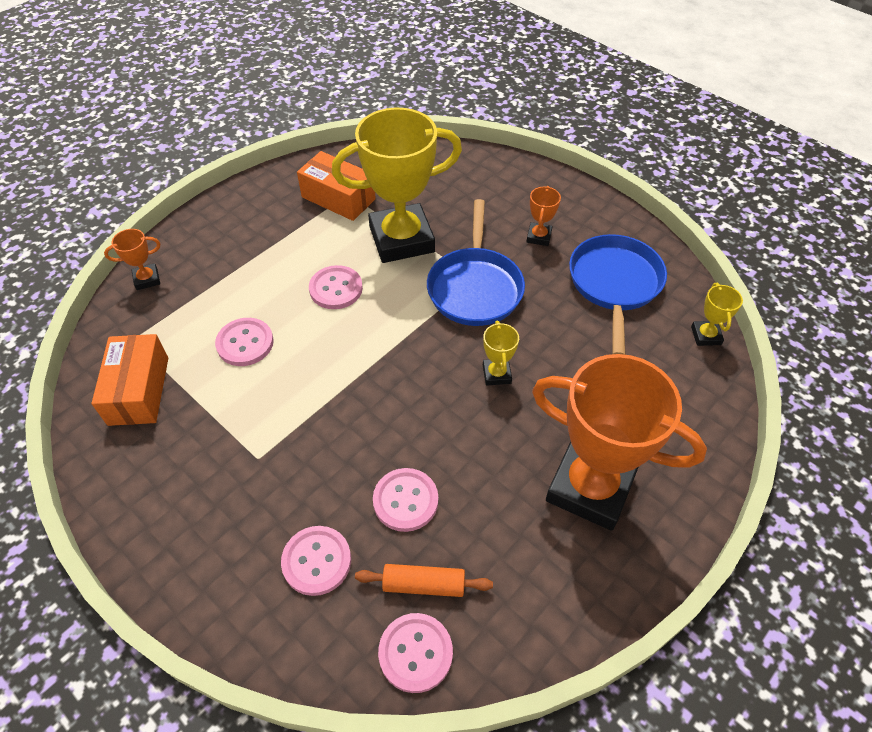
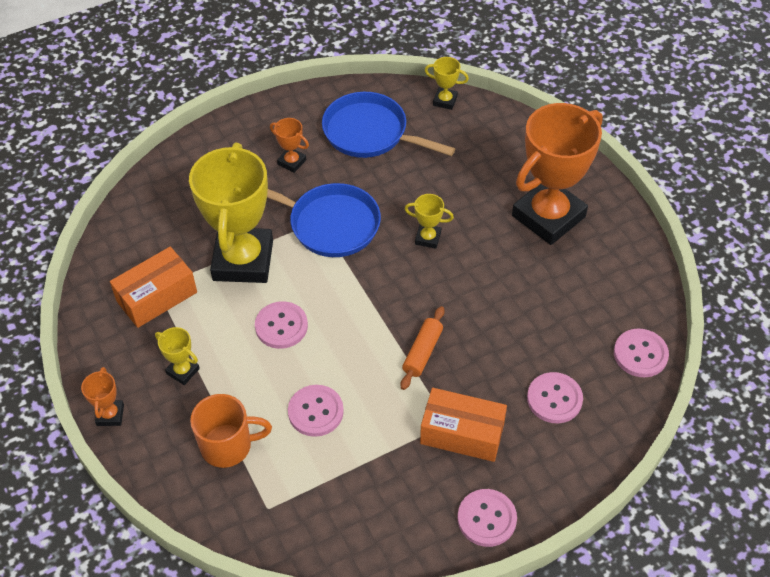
camera: 70 degrees left, 0 degrees up
orange box [92,334,168,426] -> orange box moved to [420,388,507,462]
orange trophy [104,229,160,290] -> orange trophy moved to [81,367,124,426]
orange rolling pin [355,564,493,597] -> orange rolling pin moved to [401,306,444,390]
pink button [373,468,438,532] -> pink button moved to [457,489,517,547]
none -> yellow trophy [155,327,200,385]
none -> orange mug [190,394,272,468]

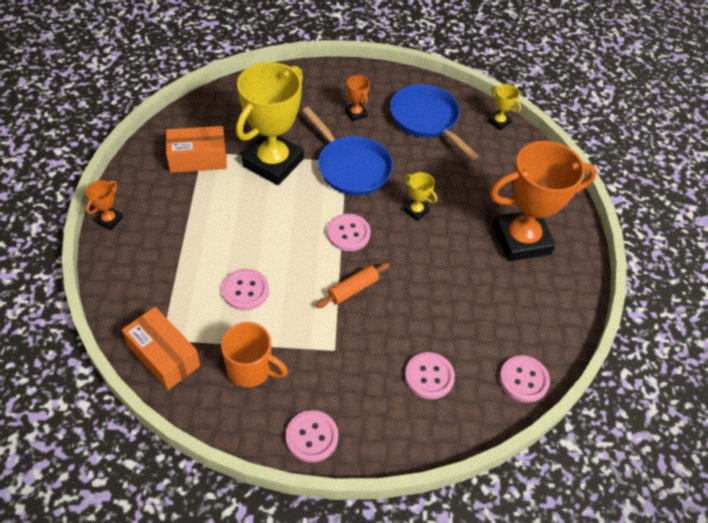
camera: 25 degrees right, 0 degrees up
yellow trophy [155,327,200,385] -> none
orange mug [190,394,272,468] -> orange mug moved to [221,322,288,387]
pink button [255,301,308,349] -> pink button moved to [327,214,371,251]
orange box [420,388,507,462] -> orange box moved to [122,307,200,390]

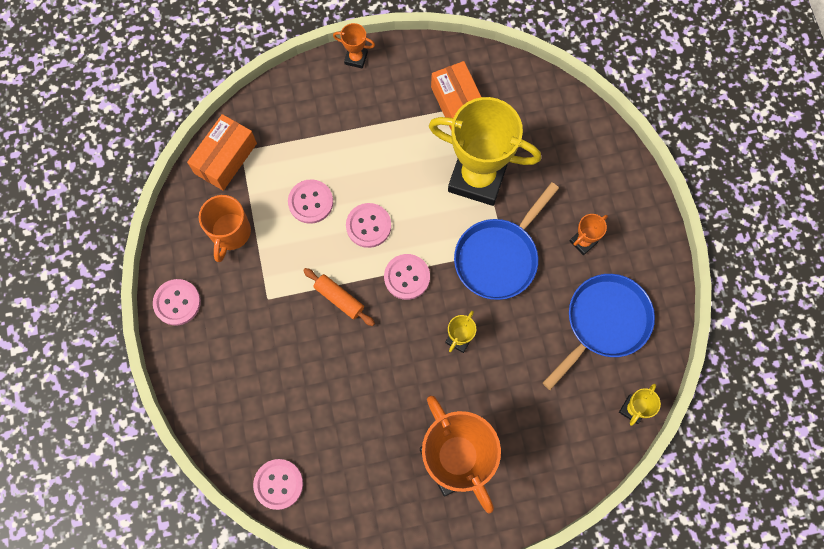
camera: 80 degrees right, 20 degrees up
pink button [405,352,455,399] -> pink button moved to [346,203,391,248]

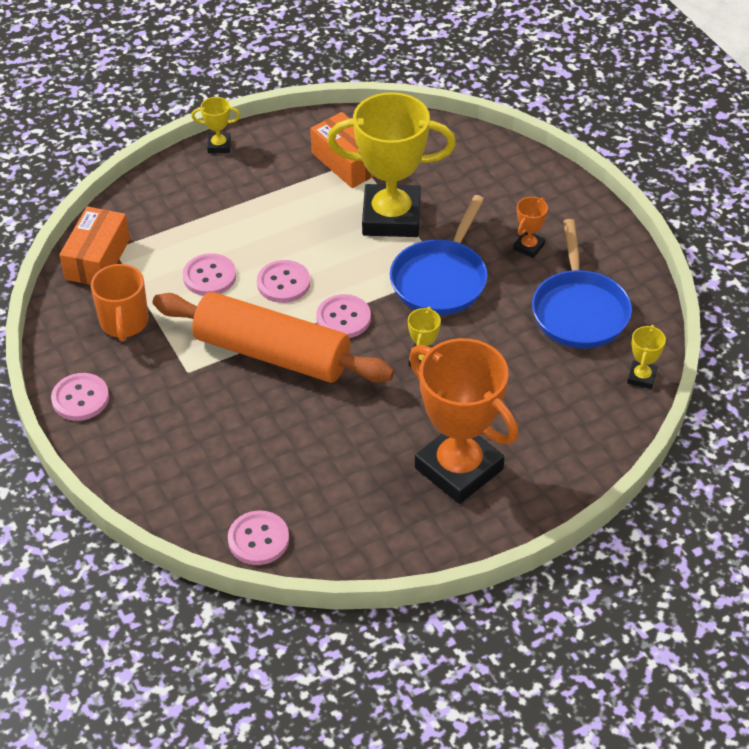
camera: 15 degrees left, 25 degrees down
orange rolling pin [303,268,375,326] -> orange rolling pin [152,292,394,383], size x2.41
orange trophy [333,23,375,69] -> yellow trophy [191,97,241,153]
blue pan [543,274,655,390] -> blue pan turned 150 degrees clockwise [532,219,632,348]

